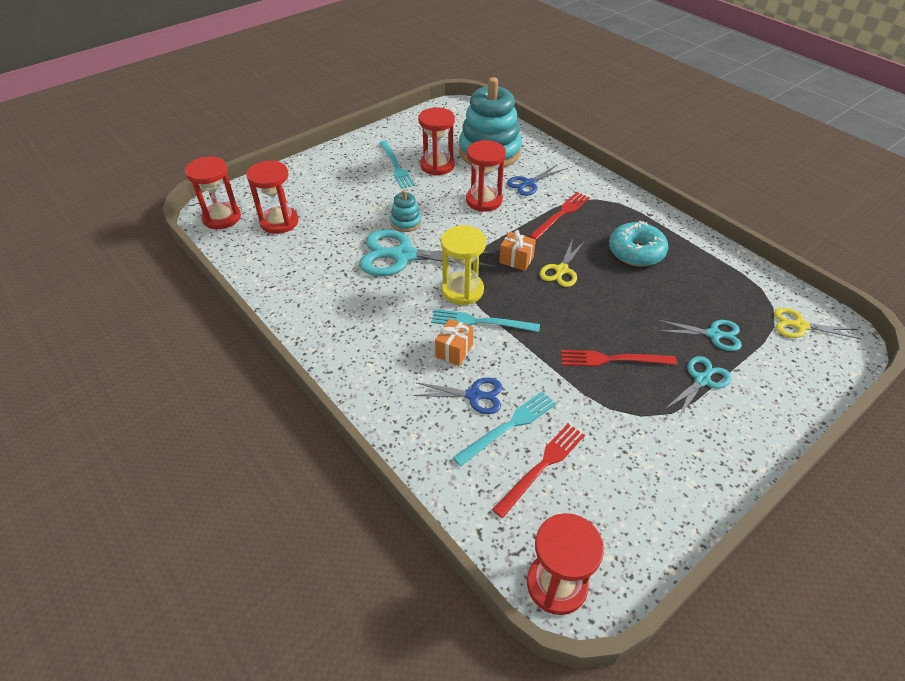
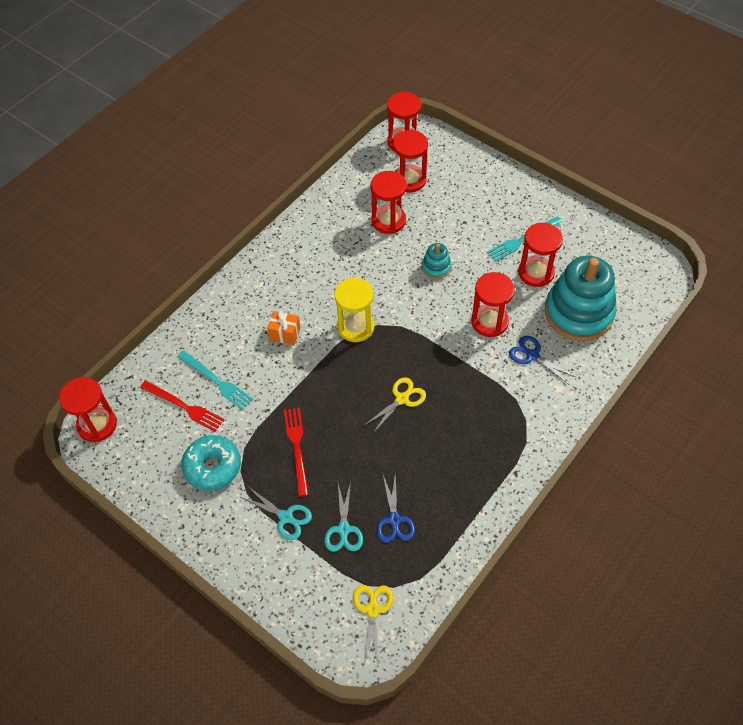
camera: 80 degrees right, 10 degrees up
turquoise scissors [359,230,496,276] -> none
blue scissors [414,378,502,414] -> blue scissors moved to [376,473,415,543]
turquoise fork [431,309,540,332] -> none
orange gift [499,230,536,271] -> none
red fork [529,192,590,240] -> none
yellow scissors [540,241,584,287] -> yellow scissors turned 120 degrees clockwise [365,377,426,433]
turquoise donut [609,221,668,267] -> turquoise donut moved to [181,435,241,491]
none -> red hourglass [370,171,407,234]

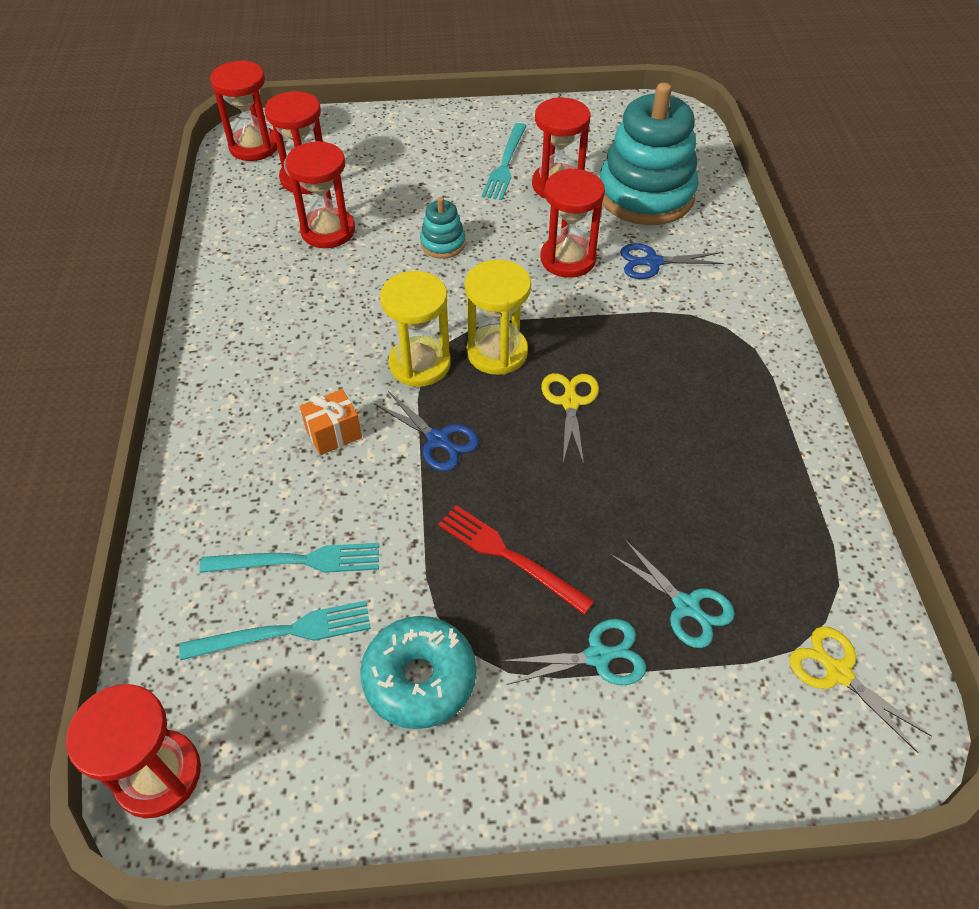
camera: 45 degrees left, 5 degrees down
red fork [140,381,224,432] -> turquoise fork [179,601,371,660]
blue scissors [376,473,415,543] -> blue scissors moved to [374,391,479,471]
none -> yellow hourglass [465,260,531,375]

